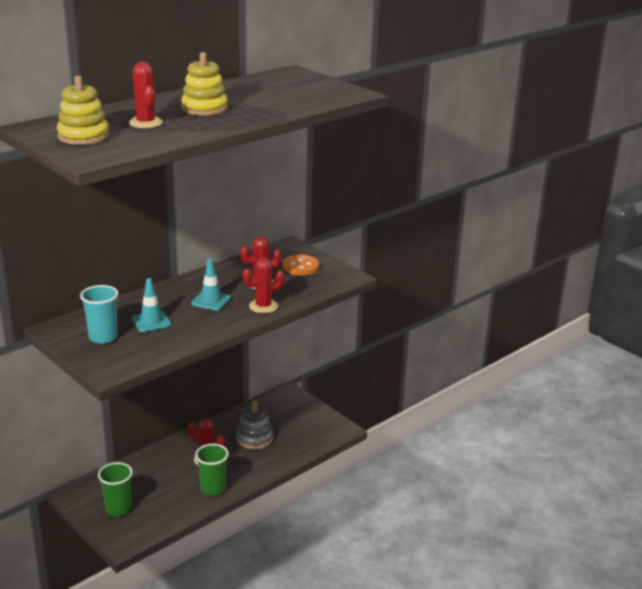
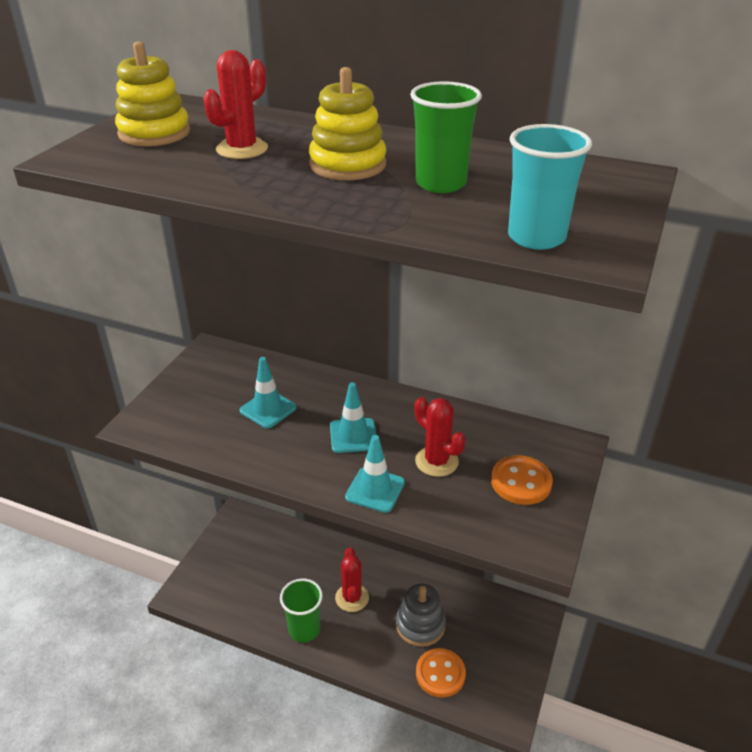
camera: 65 degrees right, 10 degrees up
turquoise cup [80,285,119,344] -> turquoise cup moved to [508,124,592,250]
green cup [98,462,133,516] -> green cup moved to [410,81,482,193]
red cactus [243,258,285,313] -> turquoise traffic cone [345,435,405,513]
none -> orange button [416,648,466,698]

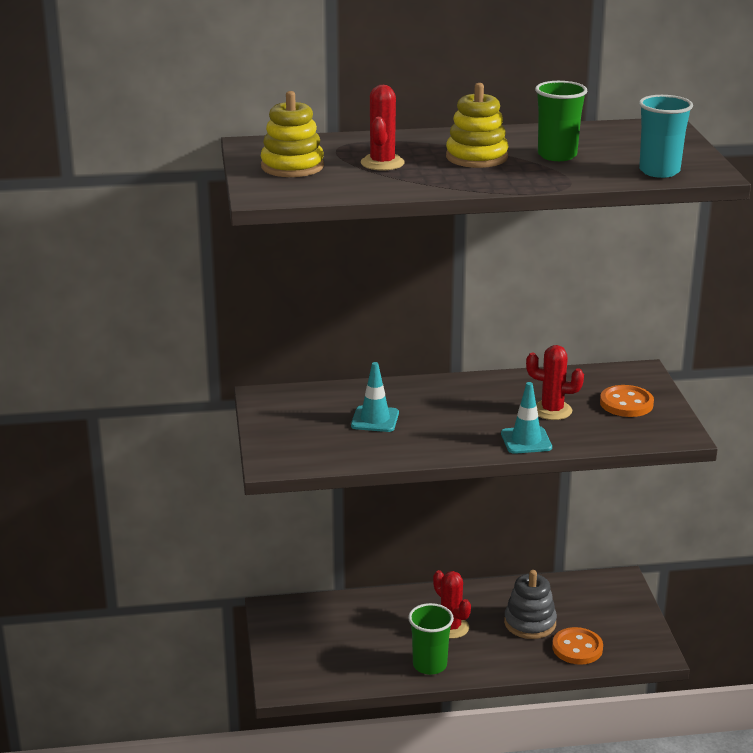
camera: 30 degrees left, 10 degrees down
turquoise traffic cone [330,382,376,453] -> none

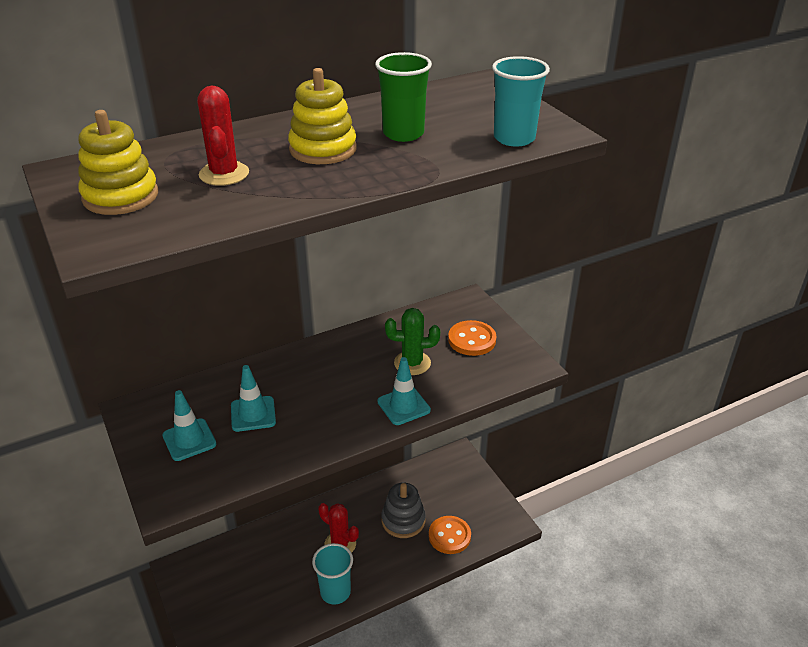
camera: 20 degrees left, 10 degrees up
green cup [408,603,454,675] -> turquoise cup [312,543,353,604]
red cactus [526,345,584,420] -> green cactus [385,308,440,375]
none -> turquoise traffic cone [162,390,216,461]

